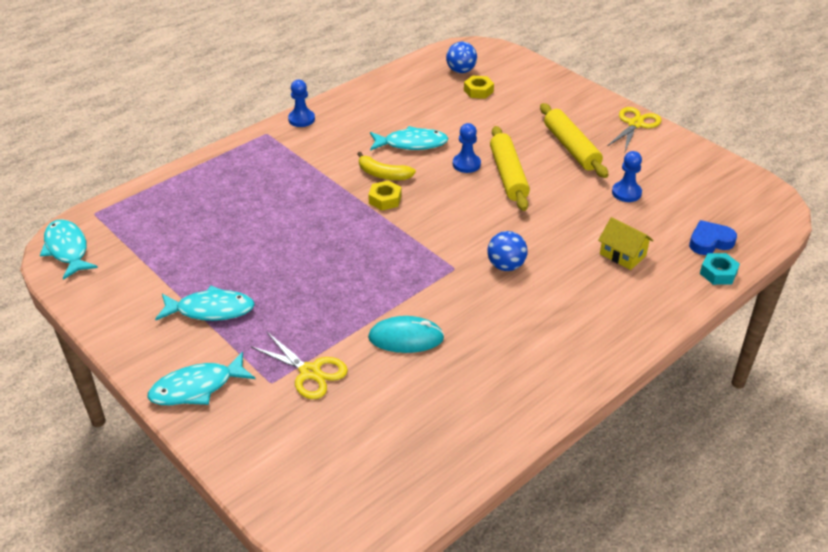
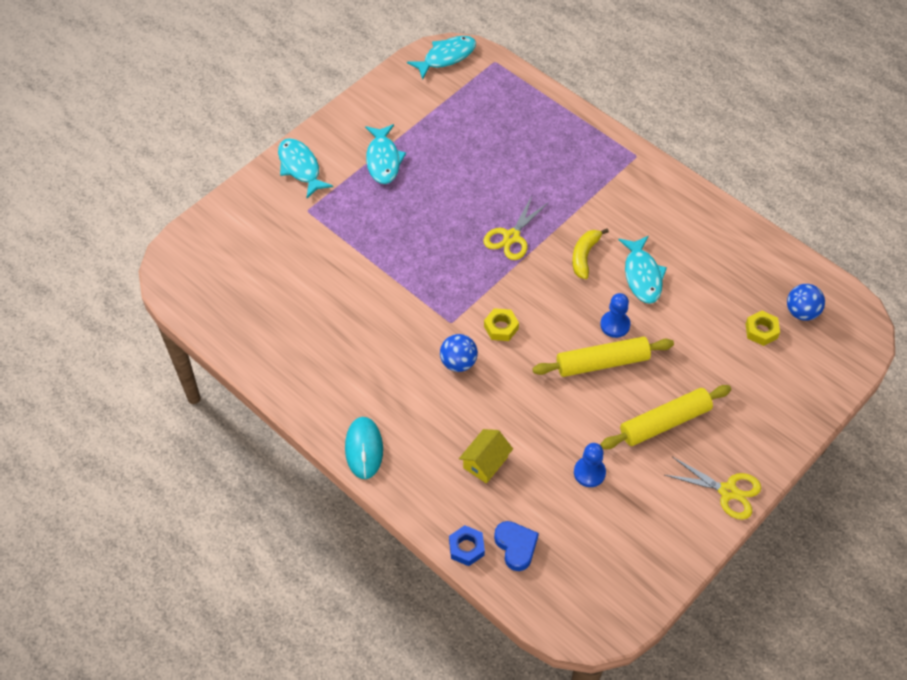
camera: 85 degrees right, 15 degrees up
yellow scissors [250,332,348,399] -> yellow scissors moved to [483,196,549,260]
blue pawn [288,80,315,127] -> none
yellow nut [368,180,402,210] -> yellow nut moved to [484,308,519,341]
turquoise mouse [368,316,444,353] -> turquoise mouse moved to [345,417,383,479]
turquoise nut [700,253,740,285] -> blue nut [449,525,485,566]

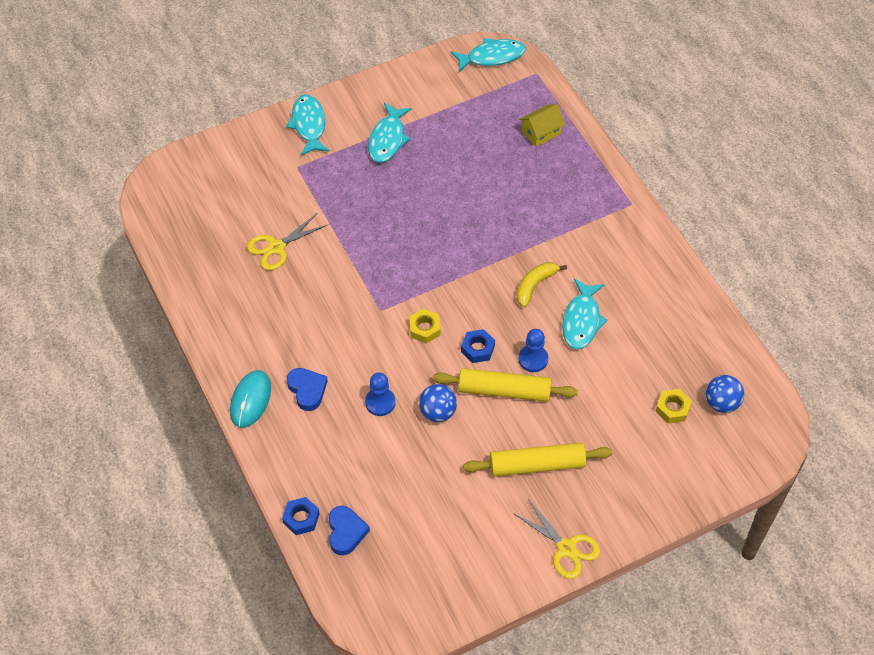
camera: 20 degrees right, 0 degrees up
blue ball [440,334,478,372] -> blue ball moved to [419,384,457,422]
yellow house [459,429,513,483] -> yellow house moved to [519,104,566,147]
yellow scissors [483,196,549,260] -> yellow scissors moved to [247,213,327,270]
blue pawn [574,443,606,487] -> blue pawn moved to [365,373,396,416]
none -> blue heart [287,368,328,411]
none -> blue nut [461,329,495,363]

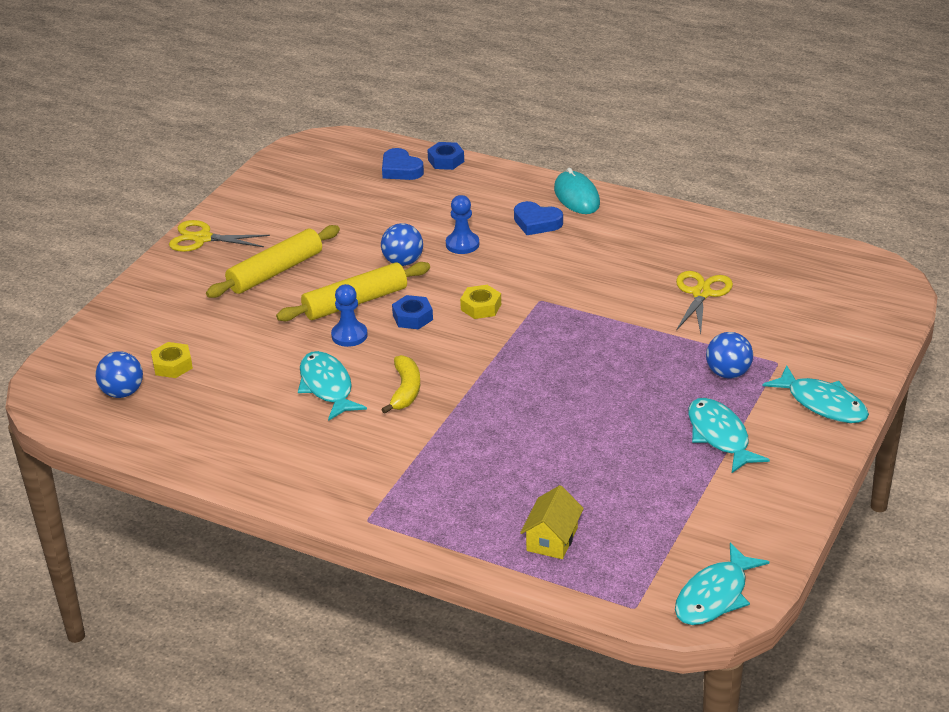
camera: 145 degrees right, 20 degrees down
none -> blue ball [706,332,753,379]

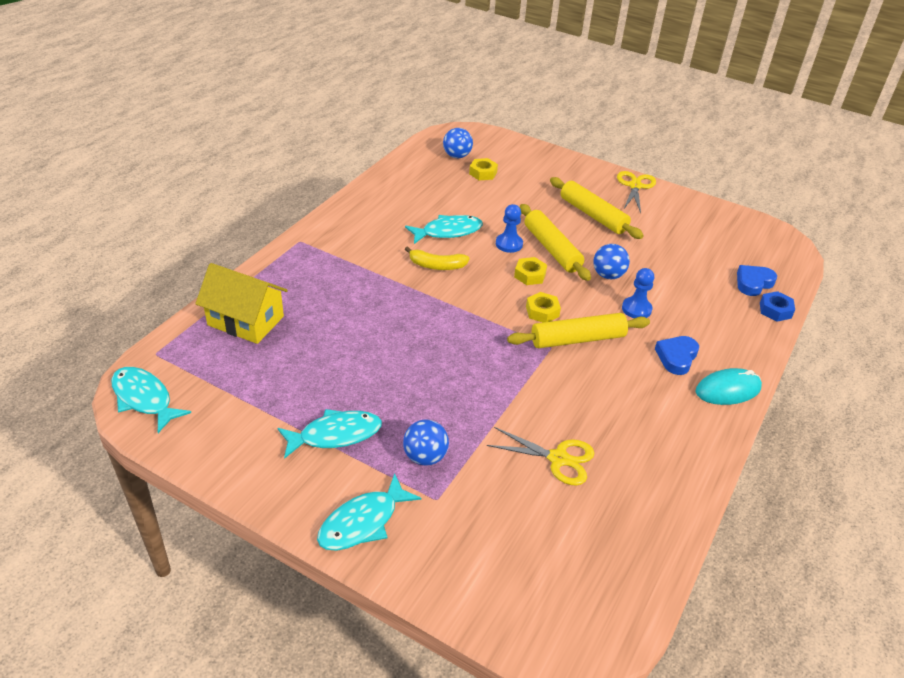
camera: 90 degrees right, 5 degrees up
blue nut [392,295,433,329] -> yellow nut [514,257,547,285]
yellow house [520,485,584,559] -> yellow house [195,263,288,344], size x1.63
none -> yellow rolling pin [507,313,650,348]

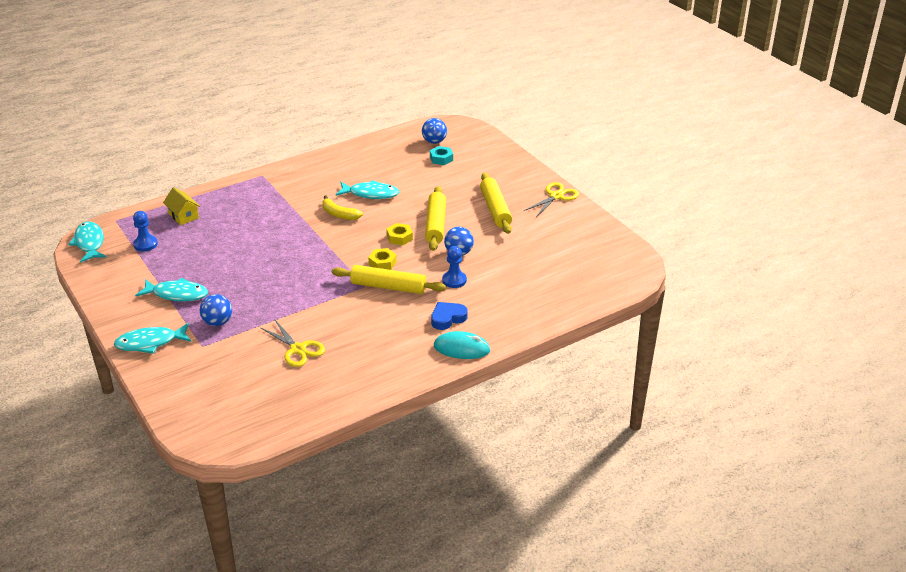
camera: 30 degrees right, 5 degrees down
yellow house [195,263,288,344] -> yellow house [163,187,200,225], size x0.61
yellow nut [469,158,498,180] -> turquoise nut [430,146,453,165]
blue pawn [496,204,523,253] -> blue pawn moved to [133,211,158,251]
blue heart [737,265,777,296] -> none
blue nut [760,291,795,322] -> none

